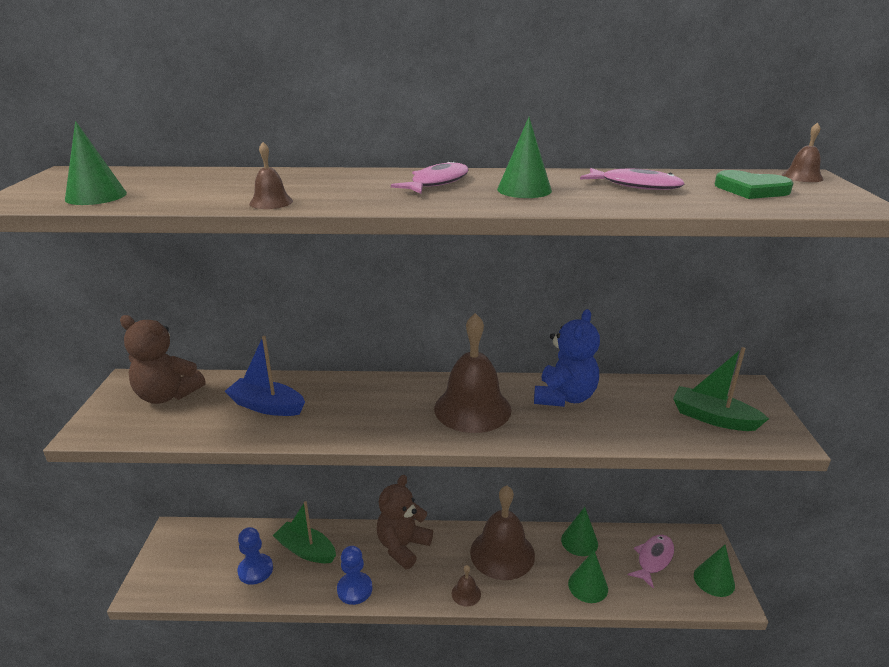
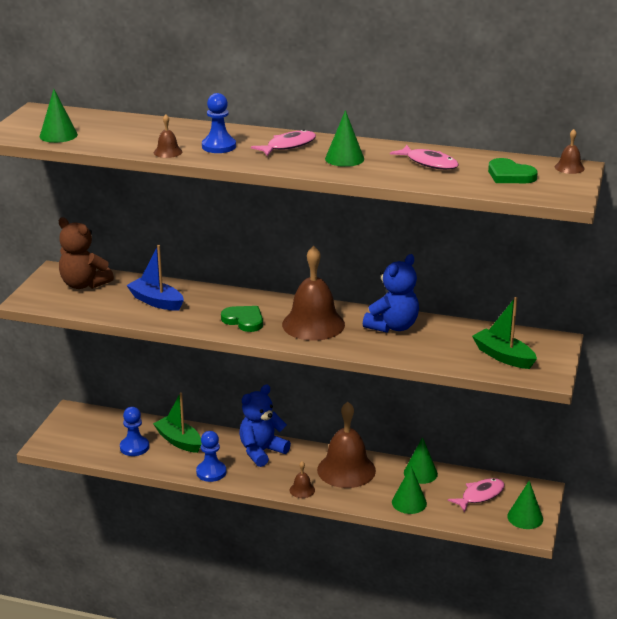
camera: 15 degrees right, 0 degrees up
brown teddy bear [376,475,433,569] -> blue teddy bear [239,384,291,467]
none -> blue pawn [202,93,236,153]
none -> green heart [221,306,263,332]

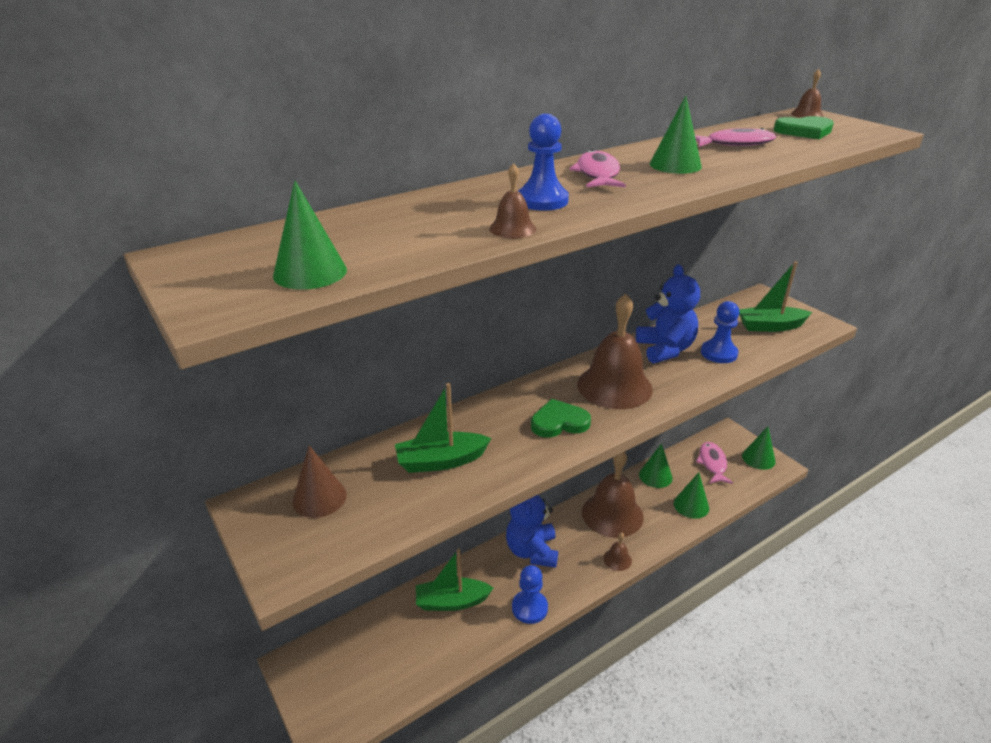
camera: 50 degrees left, 5 degrees up
brown teddy bear [59,218,114,289] -> brown cone [292,445,347,518]
blue pawn [120,407,149,456] -> blue pawn moved to [701,301,739,363]
blue boat [126,245,184,311] -> green boat [395,383,491,473]

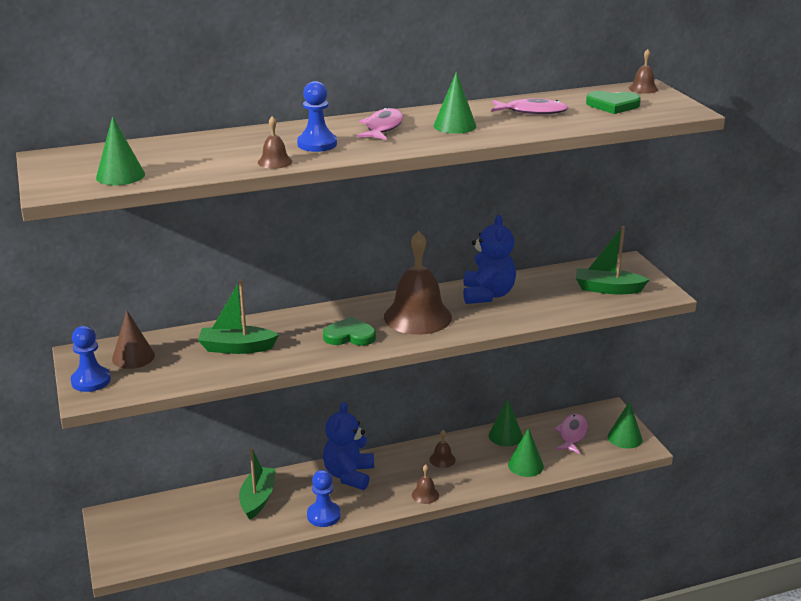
camera: 15 degrees right, 5 degrees down
green boat [416,549,494,611] -> green boat turned 90 degrees clockwise [239,447,276,520]
brown bell [582,452,644,538] -> brown bell [429,430,456,468], size x0.43
blue pawn [701,301,739,363] -> blue pawn moved to [71,326,111,392]

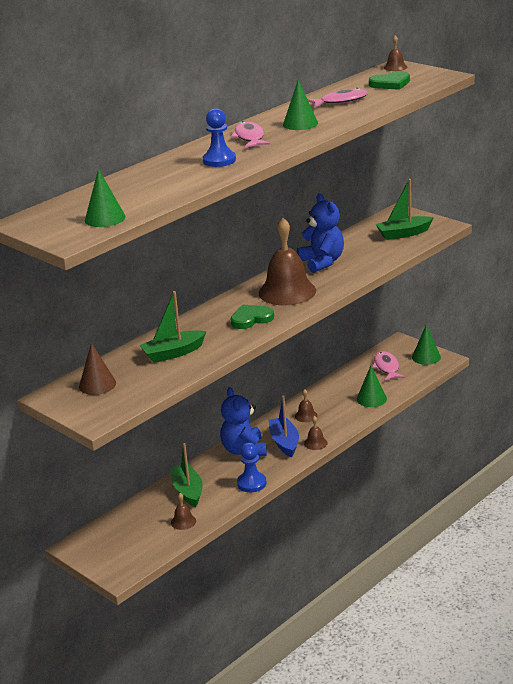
camera: 25 degrees left, 0 degrees up
blue pawn [71,326,111,392] -> none
brown bell [258,116,292,169] -> brown bell moved to [171,493,196,530]
green cone [489,399,523,446] -> none
none -> blue boat [269,395,299,457]

